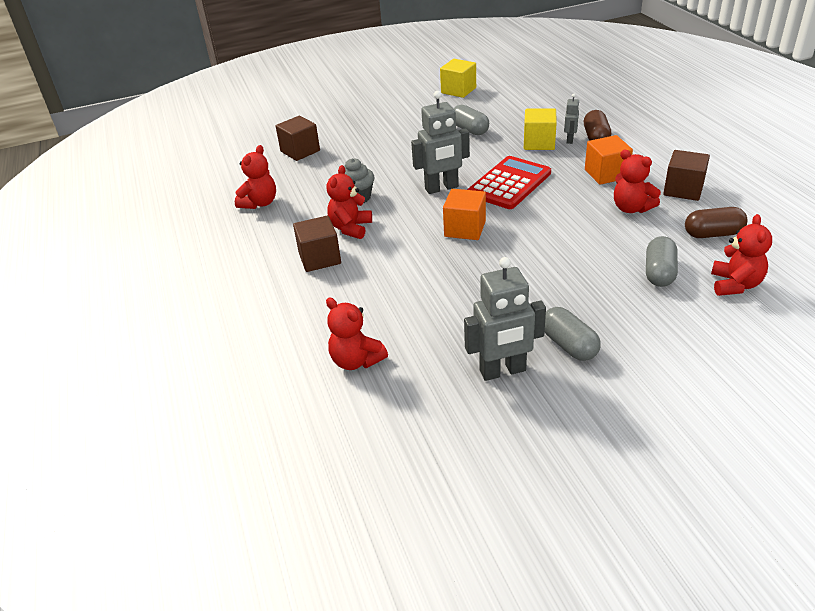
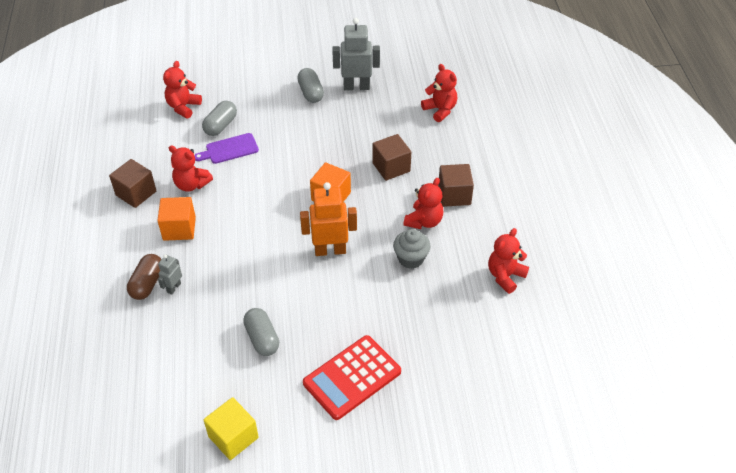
camera: 170 degrees left, 10 degrees up
brown cube [276,116,320,161] -> brown cube moved to [372,134,411,181]
grey robot [411,91,470,194] -> orange robot [300,182,357,256]
red calculator [467,156,551,209] -> red calculator moved to [303,335,401,420]
yellow cube [524,109,557,150] -> none
red teddy bear [614,149,661,213] -> red teddy bear turned 150 degrees clockwise [169,145,213,192]
brown capsule [685,207,748,238] -> none
none -> purple cutting board [195,133,259,164]

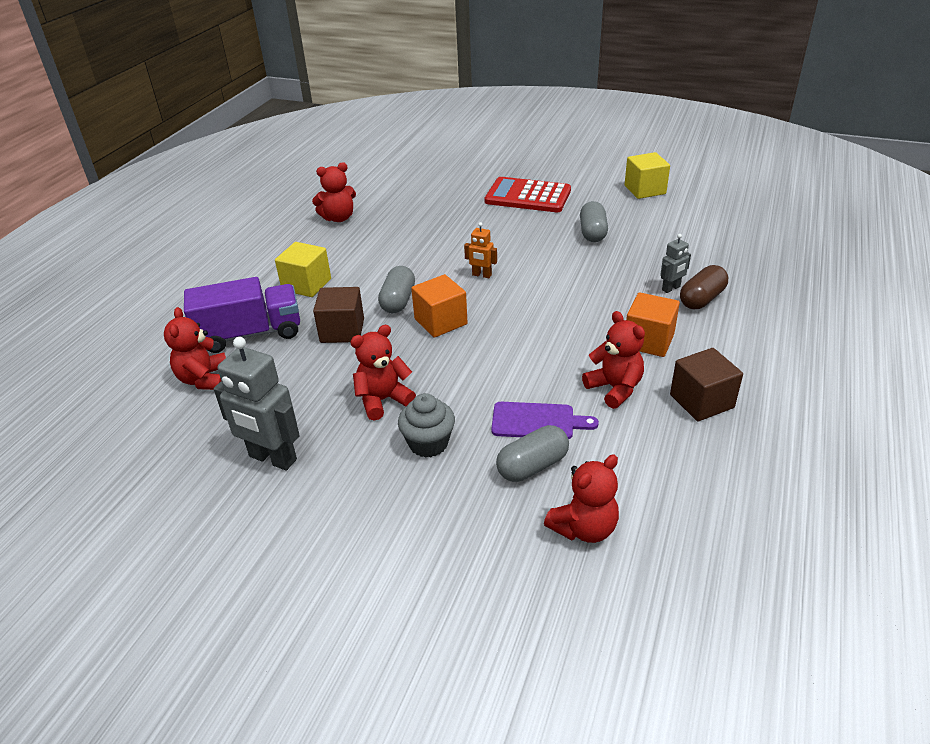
camera: 150 degrees left, 10 degrees down
grey capsule [297,68,324,103] -> grey capsule moved to [378,266,415,313]
orange robot [300,182,357,256] -> orange robot [464,222,497,278], size x0.52
red calculator [303,335,401,420] -> red calculator turned 150 degrees counterclockwise [485,177,571,212]
grey cupcake [393,229,431,269] -> grey cupcake moved to [398,393,455,458]
red teddy bear [403,178,443,229] -> red teddy bear moved to [350,325,416,420]
brown cube [438,164,474,207] -> yellow cube [275,242,331,297]
none -> purple truck [184,277,300,353]

